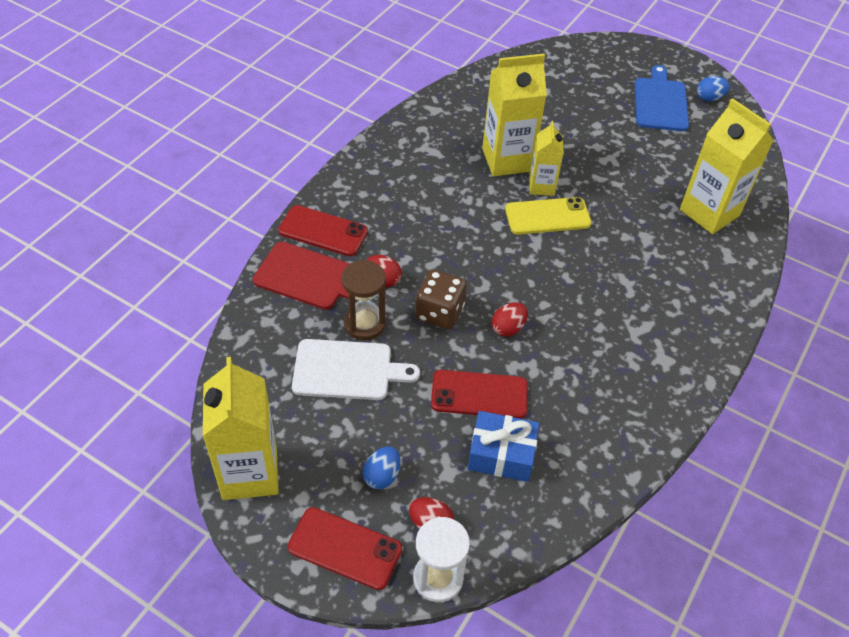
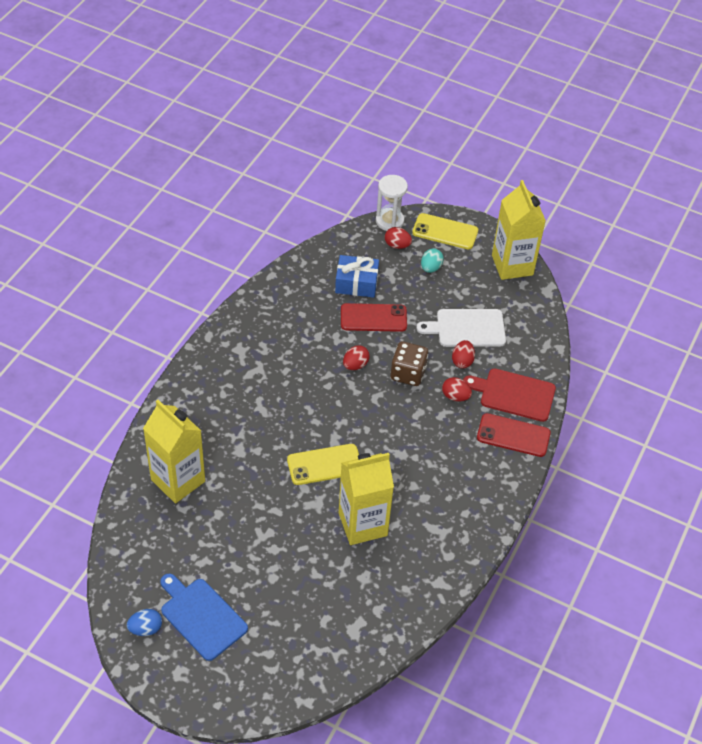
camera: 175 degrees right, 0 degrees up
red phone [288,507,402,590] -> yellow phone [412,213,478,249]
brown hourglass [341,260,386,340] -> red egg [452,340,475,368]
blue egg [363,446,400,489] -> turquoise egg [421,248,444,273]
yellow carton [529,121,564,196] -> none
blue cutting board [635,65,689,131] -> blue cutting board turned 135 degrees clockwise [160,573,248,661]

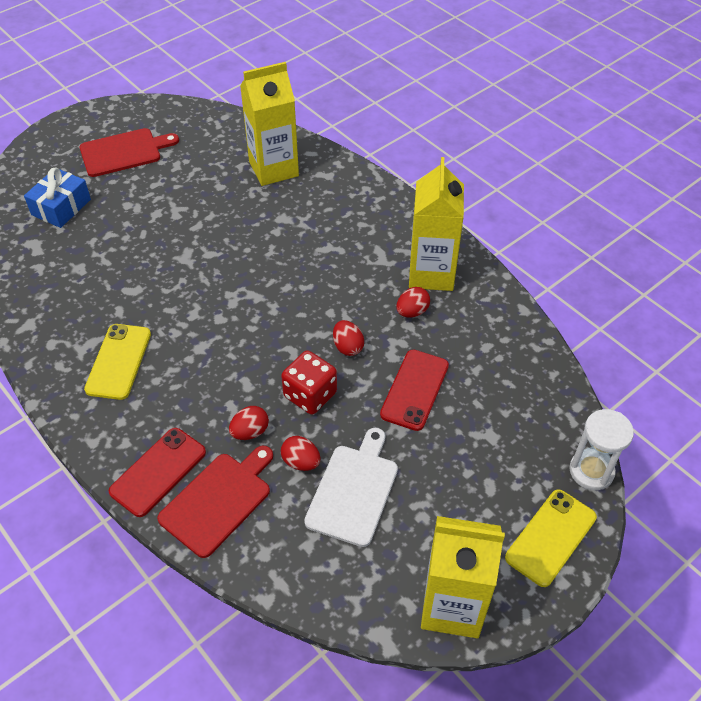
camera: 115 degrees right, 0 degrees up
blue egg [127,609,162,636] -> none
blue cutting board [160,573,248,661] -> red cutting board [79,128,179,177]
yellow phone [287,444,359,485] -> yellow phone moved to [84,324,151,400]
blue gift [335,255,379,298] -> blue gift moved to [24,168,91,228]
yellow carton [339,453,394,545] -> yellow carton moved to [409,157,464,291]
red egg [385,227,412,249] -> red egg moved to [396,287,430,318]
brown dice [390,341,428,386] -> red dice [281,350,337,415]
turquoise egg [421,248,444,273] -> none

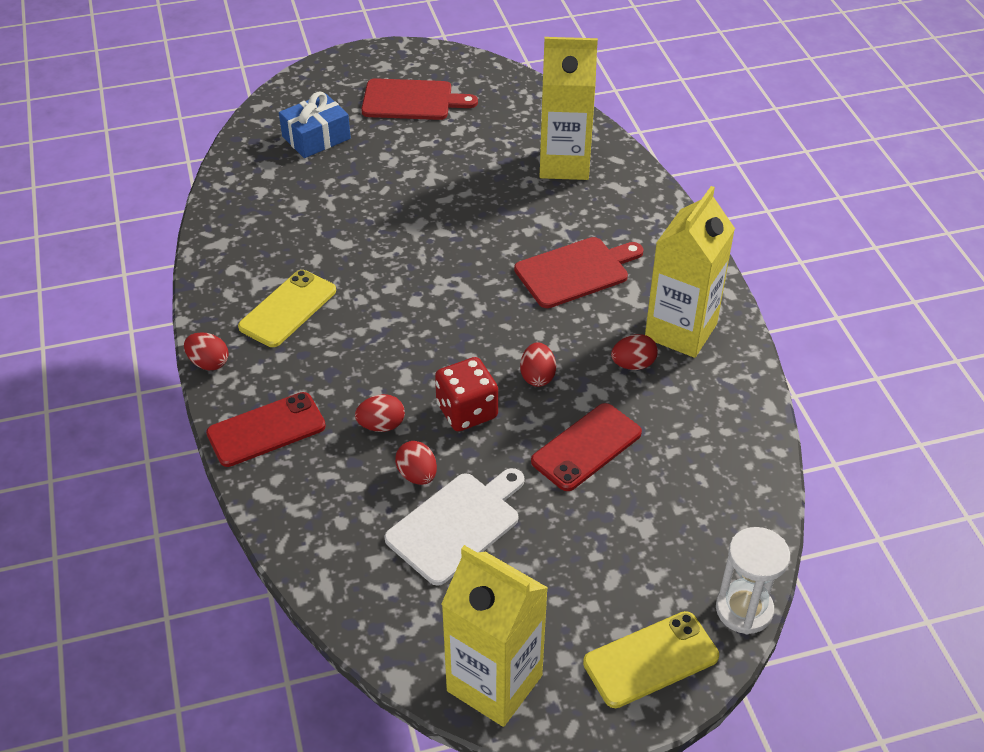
camera: 25 degrees right, 5 degrees down
red cutting board [157,446,273,558] -> red cutting board moved to [514,237,643,308]
none -> red egg [184,332,229,370]

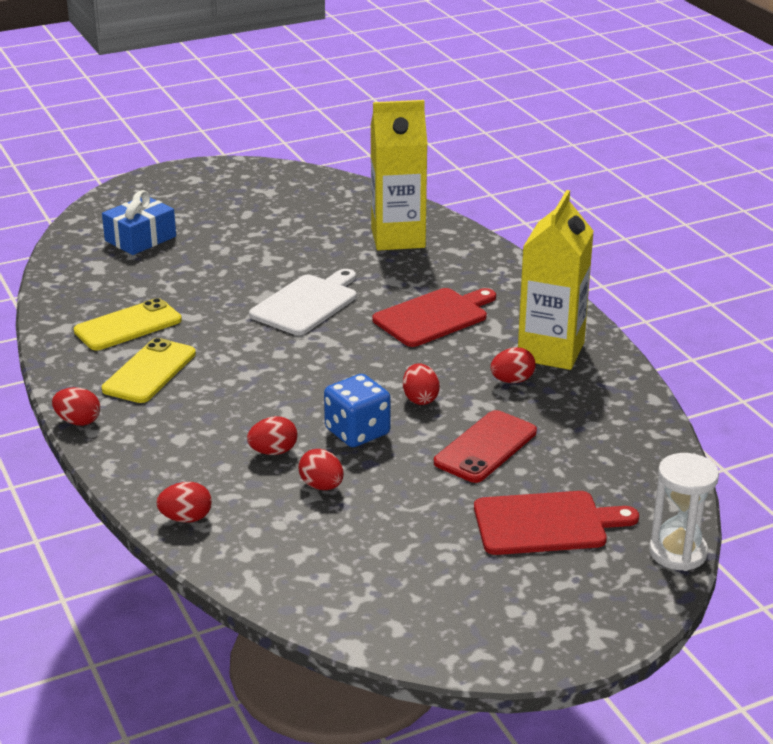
camera: 10 degrees left, 15 degrees down
red phone [206,392,326,467] -> none
red cutting board [361,78,478,120] -> red cutting board moved to [474,491,639,555]
white cutting board [384,468,524,586] -> white cutting board moved to [249,269,357,335]
red dice [435,357,498,431] -> blue dice [324,374,391,447]
yellow carton [441,545,548,727] -> none
yellow phone [583,611,719,708] -> yellow phone moved to [74,298,182,350]
none -> red egg [156,482,212,523]

